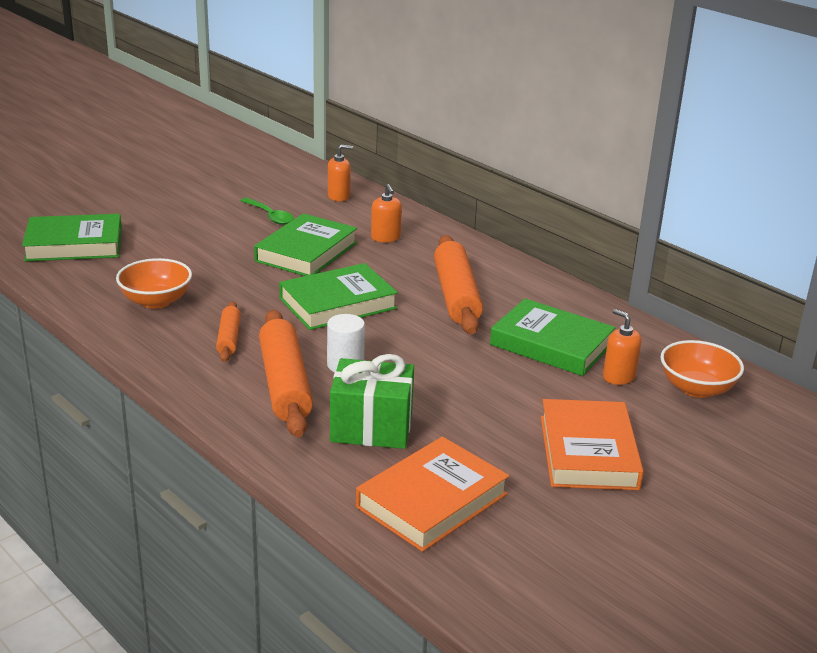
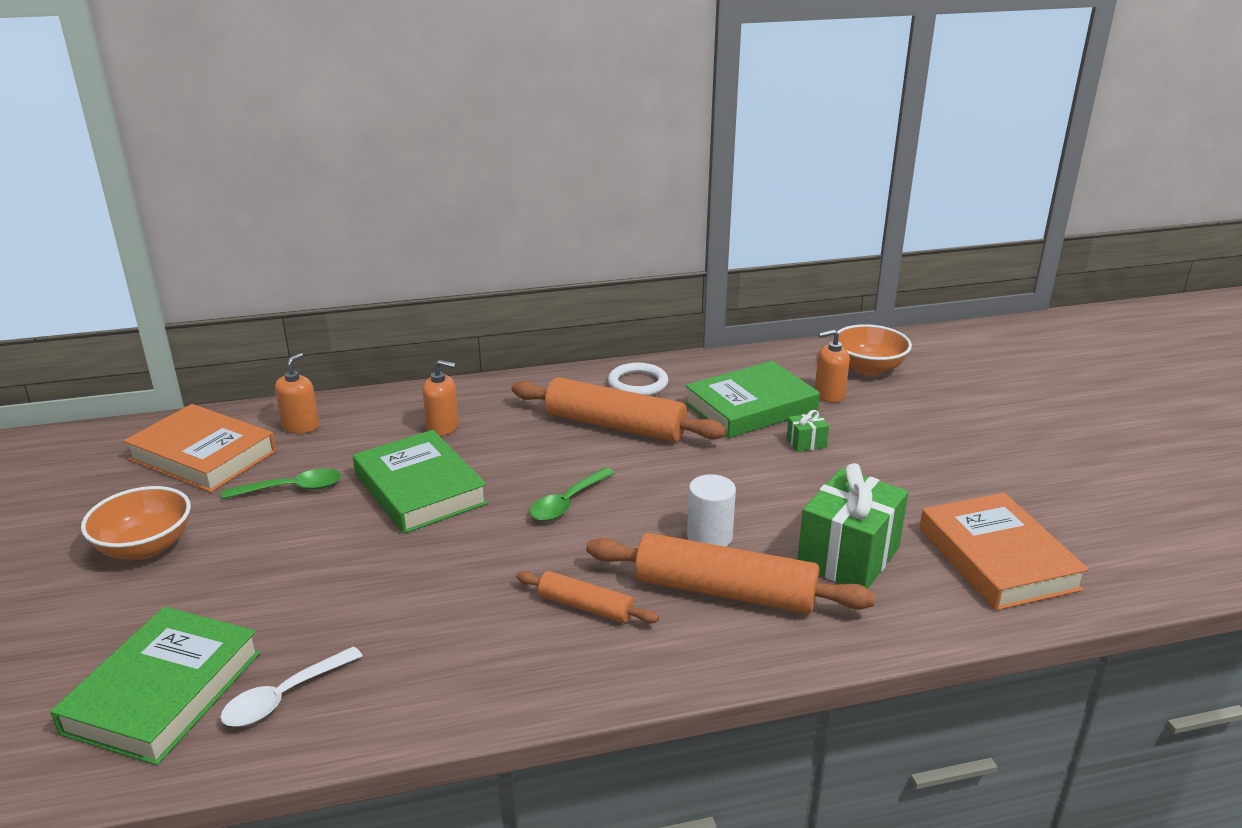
camera: 60 degrees left, 0 degrees up
orange bowl [116,258,192,309] -> orange bowl moved to [81,486,191,560]
green book [279,263,398,330] -> green spoon [530,467,614,521]
orange book [541,399,644,490] -> orange book moved to [124,404,276,492]
none -> white spoon [220,646,363,727]
none -> white ring [608,363,668,396]
none -> green gift [787,410,829,452]

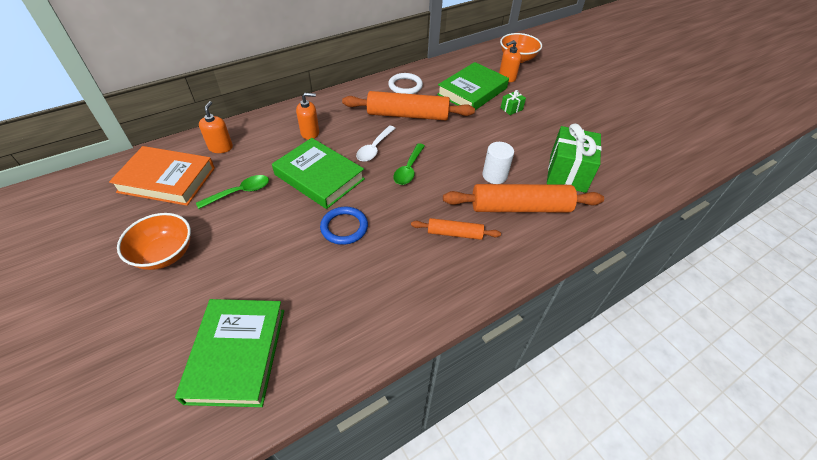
camera: 20 degrees left, 20 degrees up
white spoon [220,646,363,727] -> white spoon moved to [356,126,396,162]
orange book [919,493,1089,611] -> none
none -> blue ring [320,207,368,245]

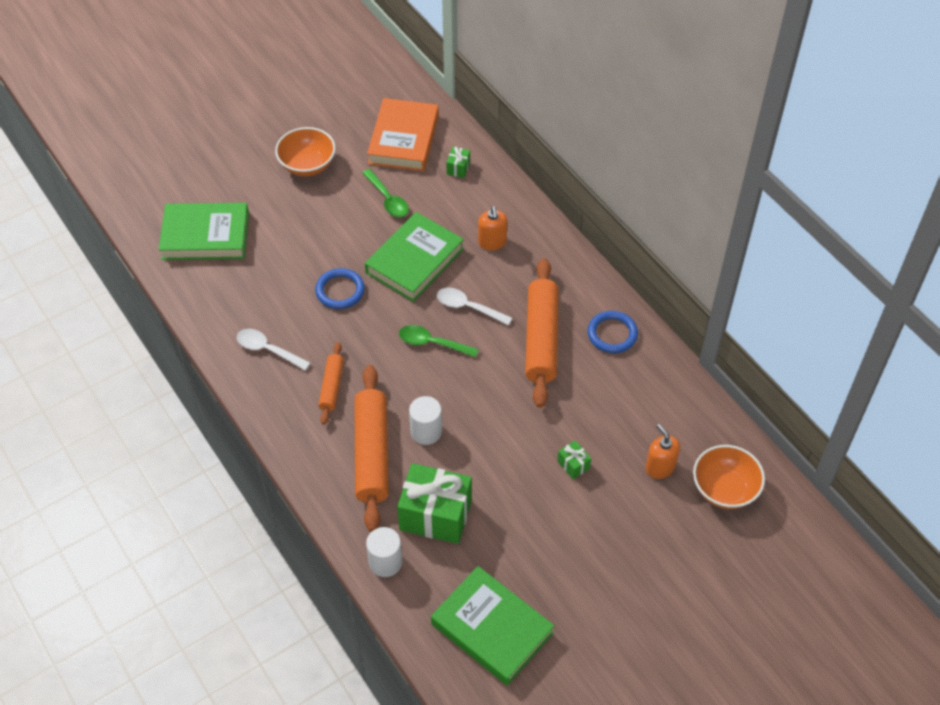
camera: 90 degrees right, 5 degrees up
orange soap dispenser [199,101,233,153] -> green gift [446,147,470,178]
white ring [388,73,423,94] -> blue ring [588,311,638,353]
green book [437,62,509,110] -> green book moved to [431,566,554,686]
none -> white spoon [237,329,310,371]
none -> white cylinder [366,527,402,577]

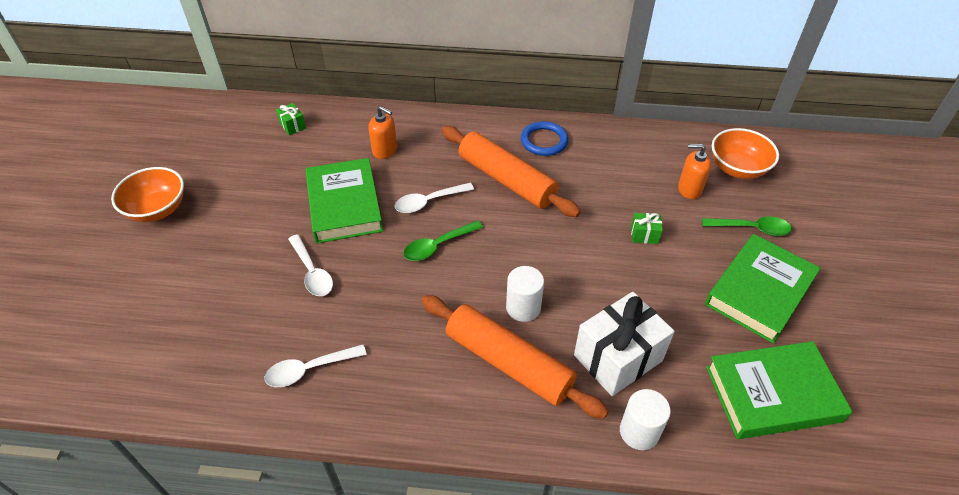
camera: 50 degrees left, 5 degrees down
green book [159,203,249,260] -> green book moved to [705,234,821,344]
blue ring [315,268,365,309] -> white spoon [288,234,333,296]
orange rolling pin [318,342,344,425] -> none
green spoon [362,169,409,217] -> green spoon moved to [702,217,792,236]
orange book [367,98,439,171] -> none
green gift [397,463,472,544] -> white gift [574,292,675,396]

